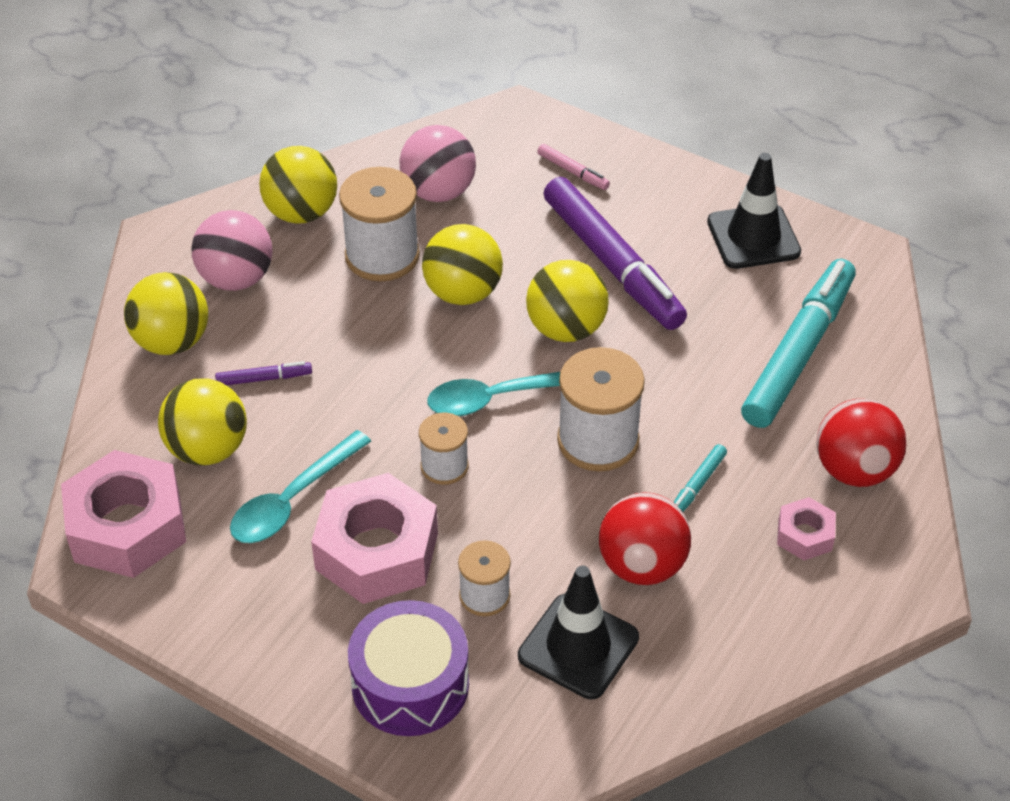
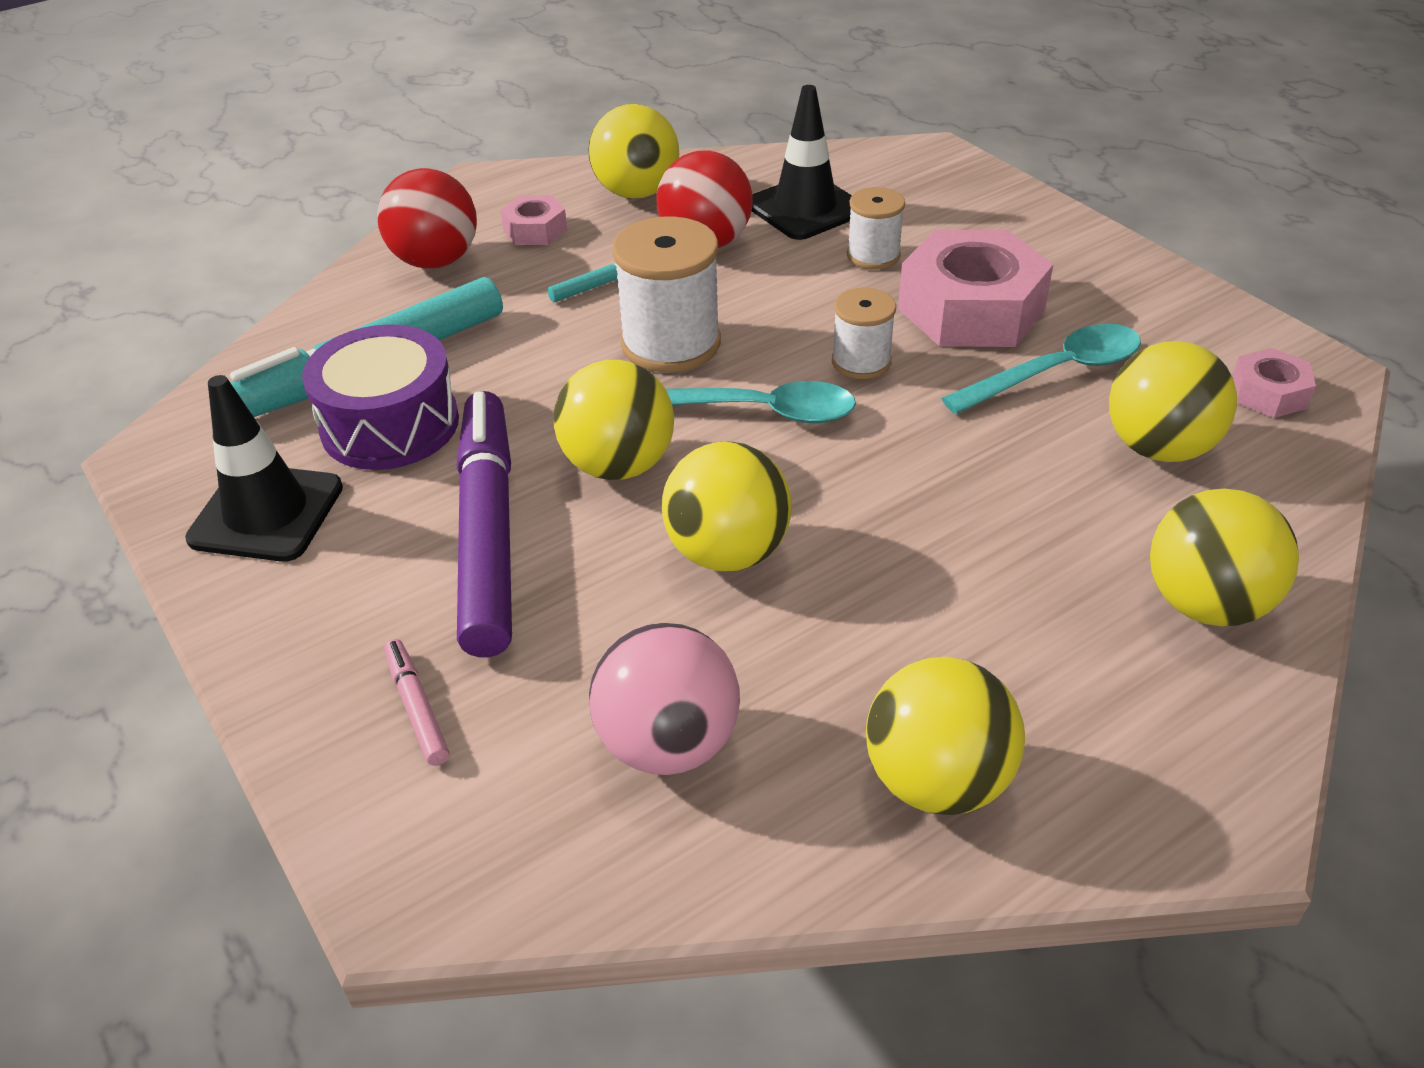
camera: 155 degrees left, 5 degrees down
pink nut [61,450,186,578] -> pink nut [1232,348,1316,418], size x0.49
pink ball [191,210,273,291] -> none
purple marker [215,361,312,385] -> none
white spool [339,167,420,281] -> none
purple drum [348,600,469,736] -> purple drum moved to [302,324,459,470]
none -> yellow ball [588,104,679,199]

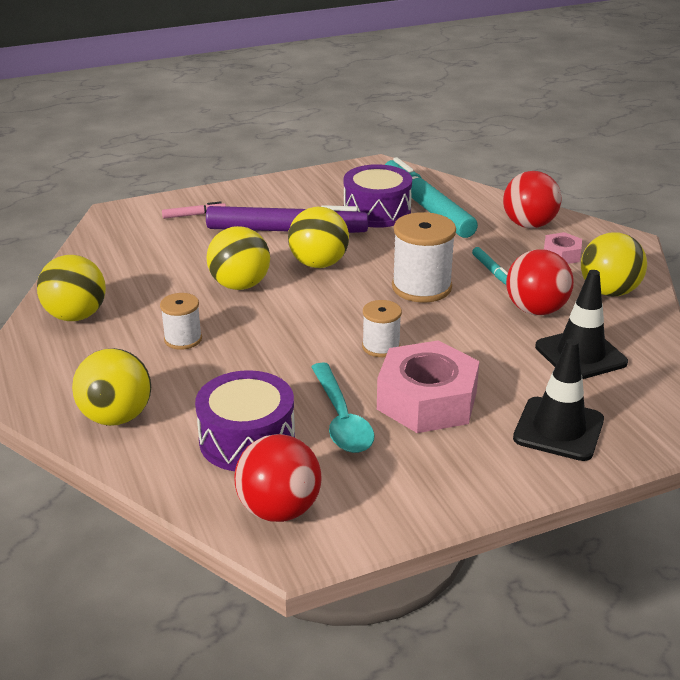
camera: 100 degrees right, 10 degrees down
black traffic cone [185,375,343,562] -> black traffic cone moved to [513,339,604,461]
pink ball [589,623,740,775] -> none
turquoise spoon [666,381,856,423] -> none
white spool [847,187,905,270] -> white spool moved to [160,293,202,350]
yellow ball [1109,341,1237,462] -> purple drum [195,370,295,471]
pink nut [1232,348,1316,418] -> red ball [234,434,322,522]

